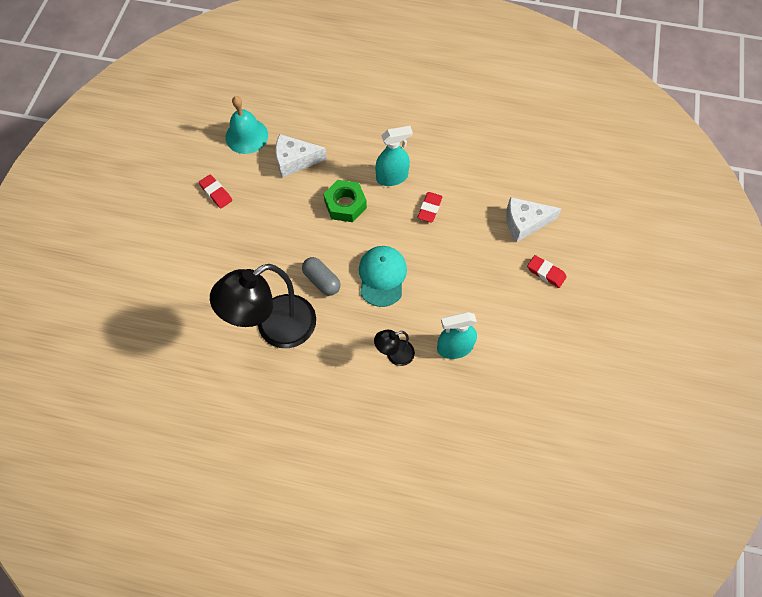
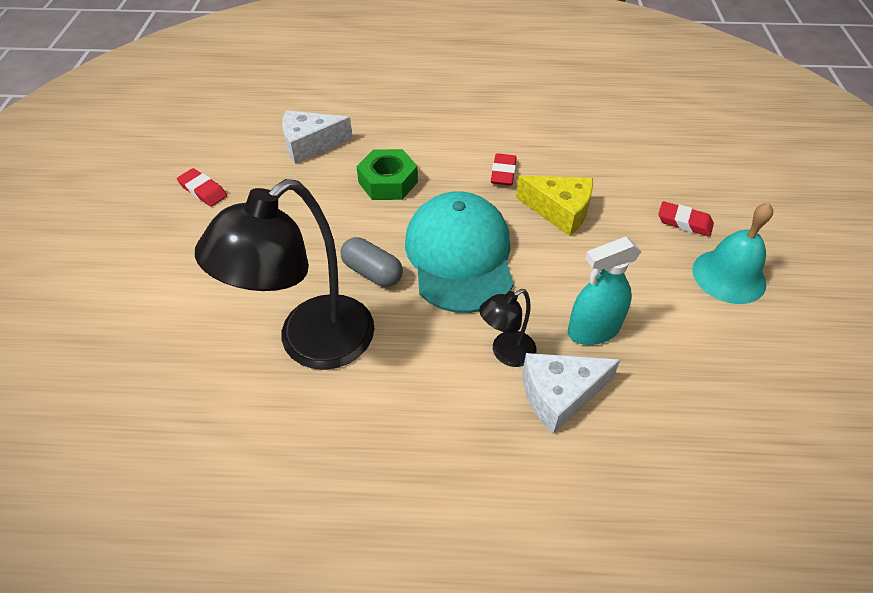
camera: 10 degrees left, 15 degrees down
turquoise bell [225,96,268,154] -> turquoise bell moved to [692,203,773,304]
turquoise cap [359,246,407,307] -> turquoise cap [405,192,514,313], size x1.51
turquoise spray bottle [375,126,413,186] -> none
white cheese [506,197,562,242] -> white cheese moved to [522,353,620,434]
none -> yellow cheese [516,176,593,236]

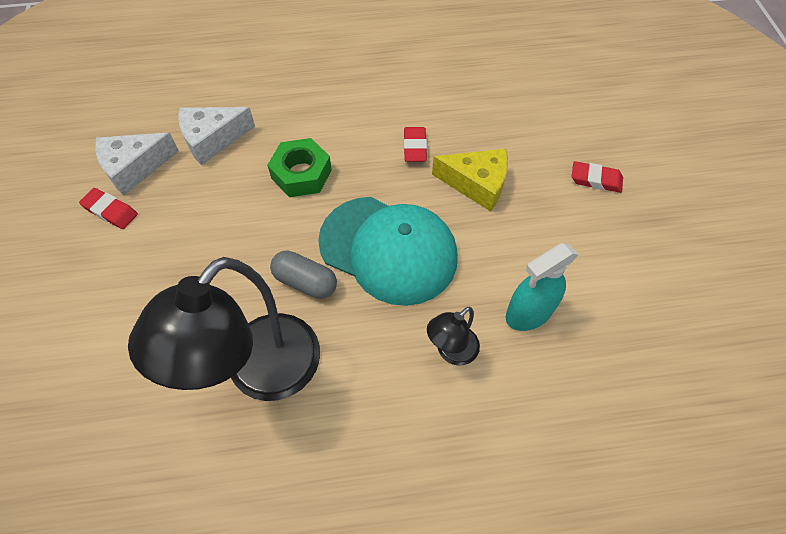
camera: 10 degrees left, 10 degrees up
turquoise cap [405,192,514,313] -> turquoise cap turned 135 degrees clockwise [318,197,458,306]
white cheese [522,353,620,434] -> white cheese moved to [95,133,179,195]
turquoise bell [692,203,773,304] -> none

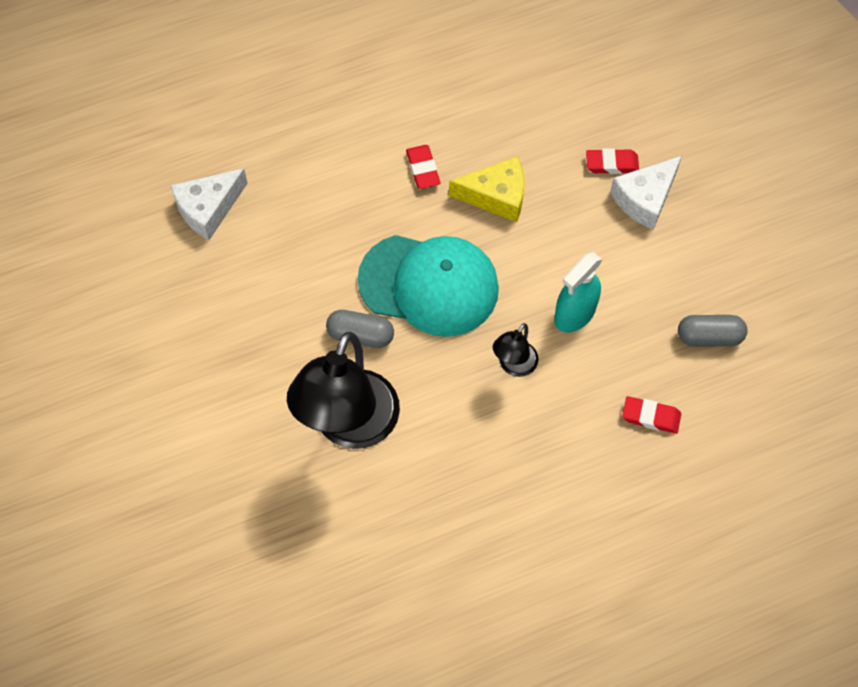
camera: 15 degrees left, 5 degrees up
red eraser [79,188,138,229] -> red eraser moved to [622,396,681,434]
white cheese [95,133,179,195] -> white cheese moved to [610,156,682,230]
green nut [267,138,332,197] -> none
none -> grey capsule [678,315,747,346]

